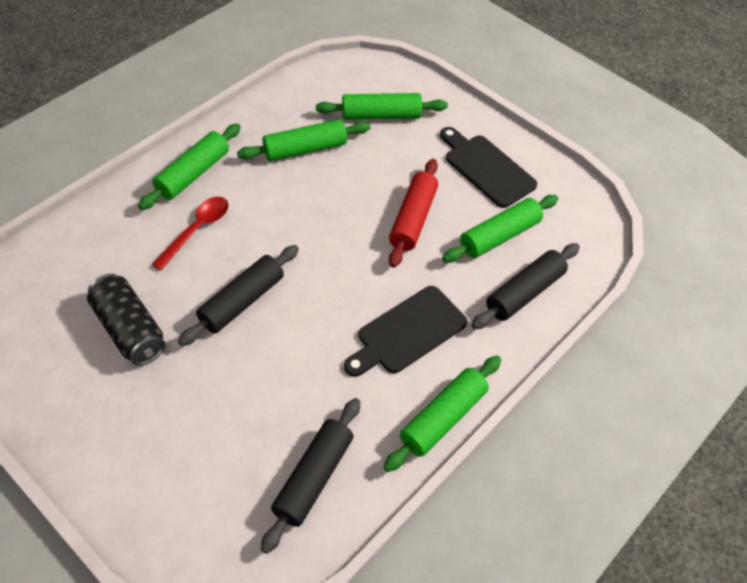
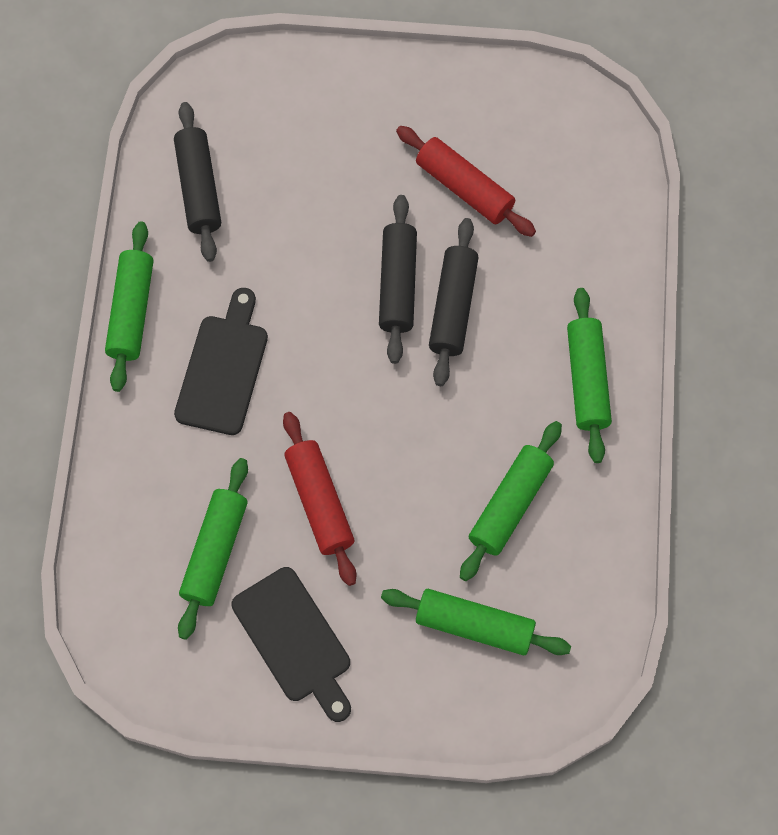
camera: 145 degrees right, 15 degrees up
black can [87,274,166,366] -> red rolling pin [396,126,536,237]
red spoon [151,197,229,271] -> none
green rolling pin [316,93,448,120] -> green rolling pin turned 60 degrees clockwise [381,589,571,655]
black cutting board [440,127,537,208] -> black cutting board turned 45 degrees clockwise [231,567,351,722]
black rolling pin [471,243,580,330] -> black rolling pin moved to [429,218,479,386]

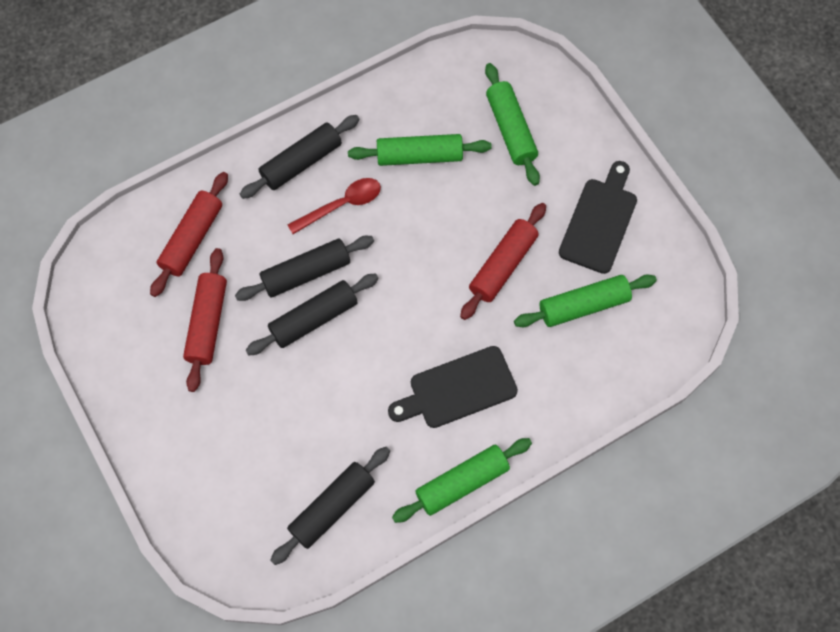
camera: 125 degrees left, 0 degrees up
green rolling pin [567,288,612,463] -> black rolling pin [240,115,360,199]
none -> red rolling pin [150,172,228,297]
none -> red spoon [287,178,381,234]

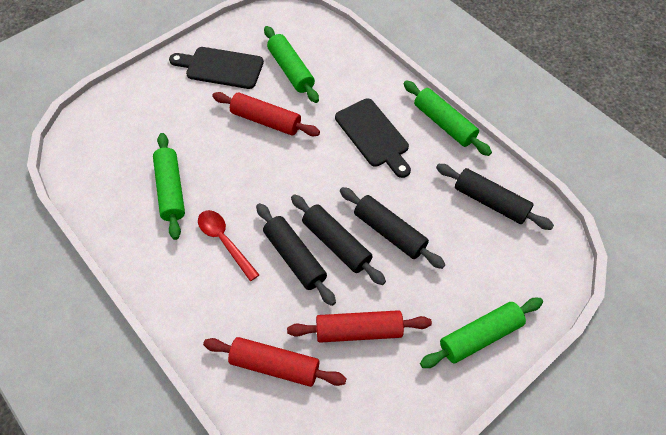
camera: 100 degrees left, 10 degrees down
black rolling pin [240,115,360,199] -> black rolling pin moved to [340,187,446,269]
green rolling pin [485,63,540,186] -> green rolling pin moved to [420,298,543,368]

